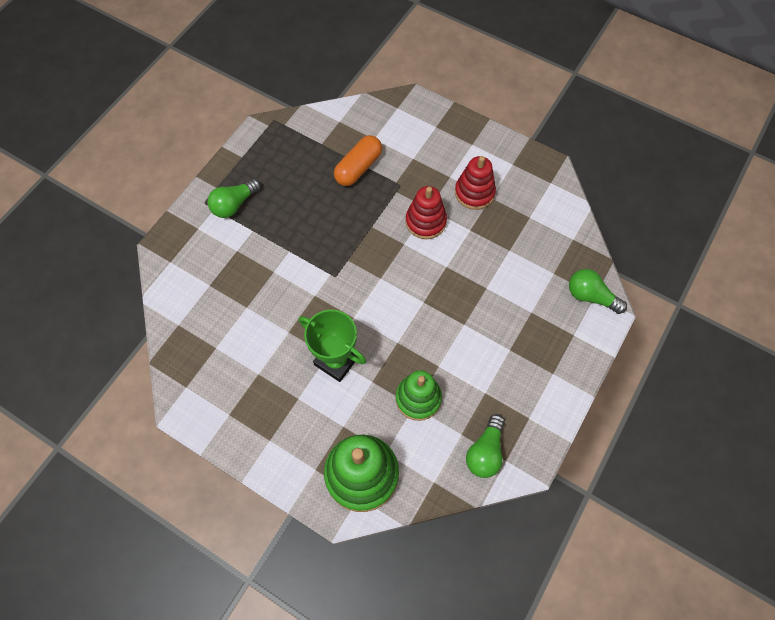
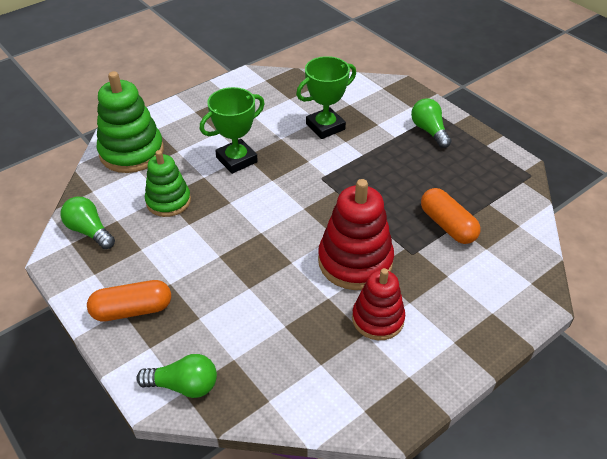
camera: 110 degrees right, 20 degrees down
red stacking toy [406,186,447,239] -> red stacking toy [318,179,394,290], size x1.54
green light bulb [569,269,627,314] -> green light bulb turned 45 degrees clockwise [136,354,217,398]
none -> orange capsule [87,280,171,321]
none -> green trophy [296,56,356,139]

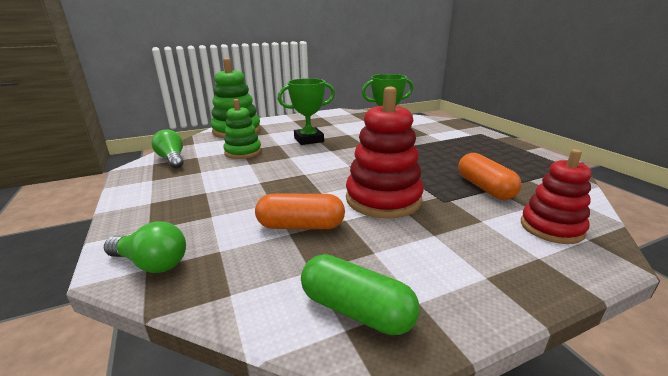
camera: 15 degrees right, 20 degrees down
orange capsule [87,280,171,321] -> orange capsule moved to [255,193,345,229]
red stacking toy [352,268,405,340] -> red stacking toy moved to [521,149,592,244]
green light bulb [411,98,451,148] -> none
none -> green capsule [301,254,420,335]

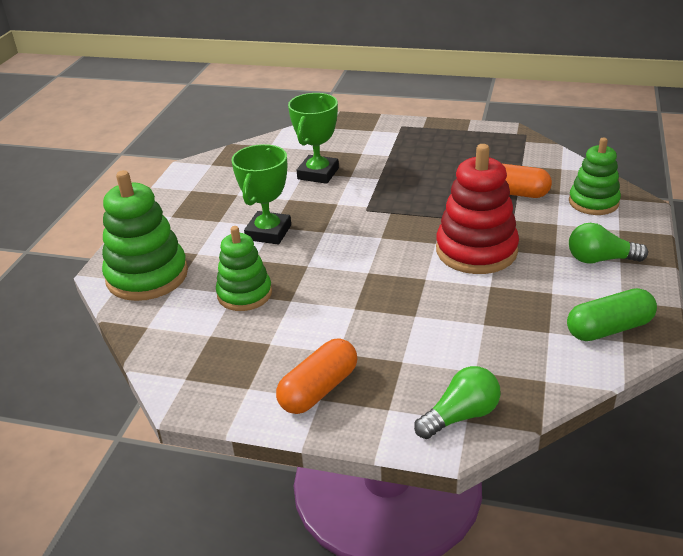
camera: 50 degrees left, 10 degrees up
green light bulb [152,129,184,169] -> green light bulb moved to [569,223,648,264]
orange capsule [255,193,345,229] -> orange capsule moved to [276,339,357,414]
red stacking toy [521,149,592,244] -> green stacking toy [569,138,621,215]

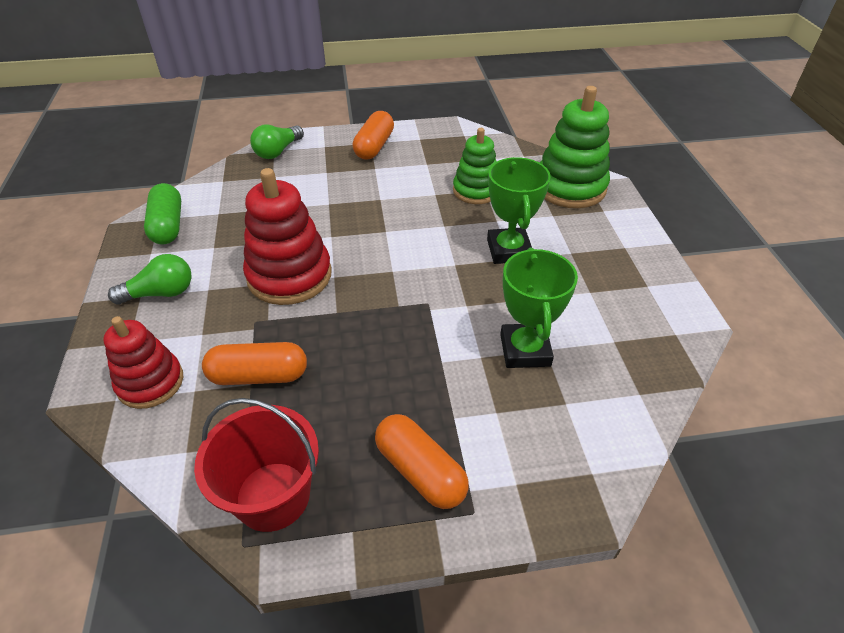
camera: 155 degrees right, 10 degrees up
green capsule [567,288,657,341] -> green capsule turned 60 degrees counterclockwise [144,183,181,244]
green stacking toy [569,138,621,215] -> red stacking toy [104,316,183,409]
none -> red bucket [194,398,319,532]
none -> orange capsule [375,414,469,509]

